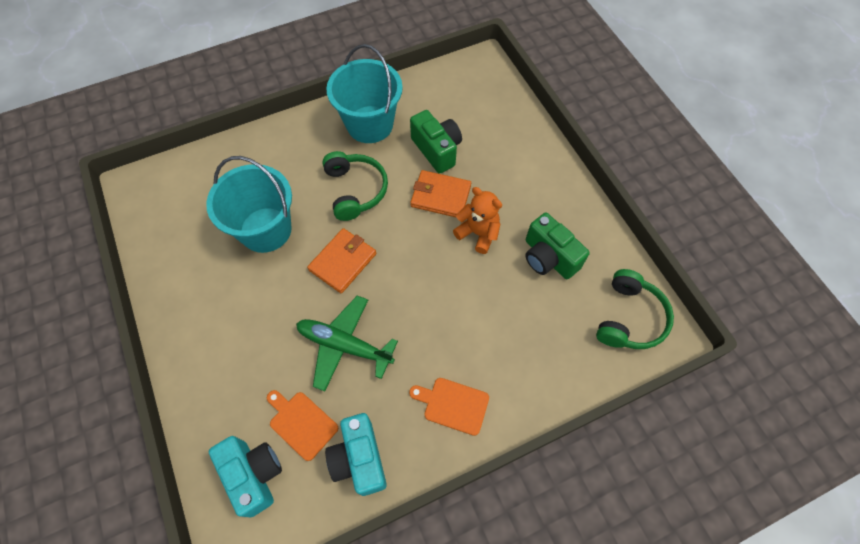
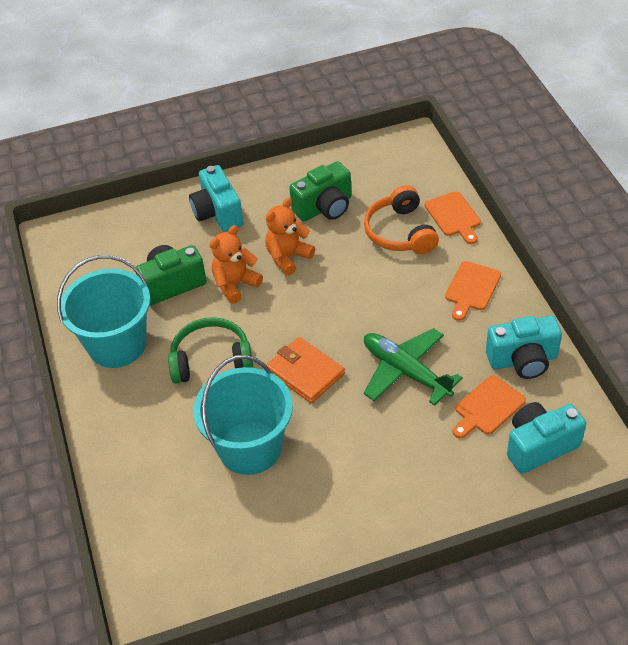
camera: 80 degrees left, 15 degrees down
green plane [296,296,398,391] -> green plane turned 105 degrees clockwise [364,328,463,406]
orange wallet [410,170,471,218] -> orange teddy bear [210,225,263,304]
green headphones [596,269,674,349] -> none
none -> turquoise camera [189,165,244,232]
none -> orange headphones [364,185,439,254]
none -> orange cutting board [425,191,481,244]

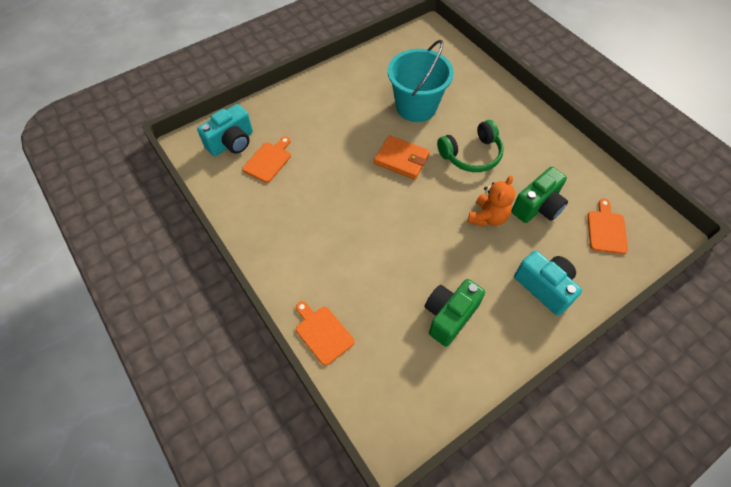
camera: 160 degrees right, 10 degrees up
turquoise bucket [57,255,150,368] -> none
orange teddy bear [265,198,315,276] -> none
orange headphones [364,185,439,254] -> none
green plane [364,328,463,406] -> none
orange cutting board [445,261,501,321] -> orange cutting board moved to [587,199,628,254]
turquoise camera [486,316,562,379] -> none

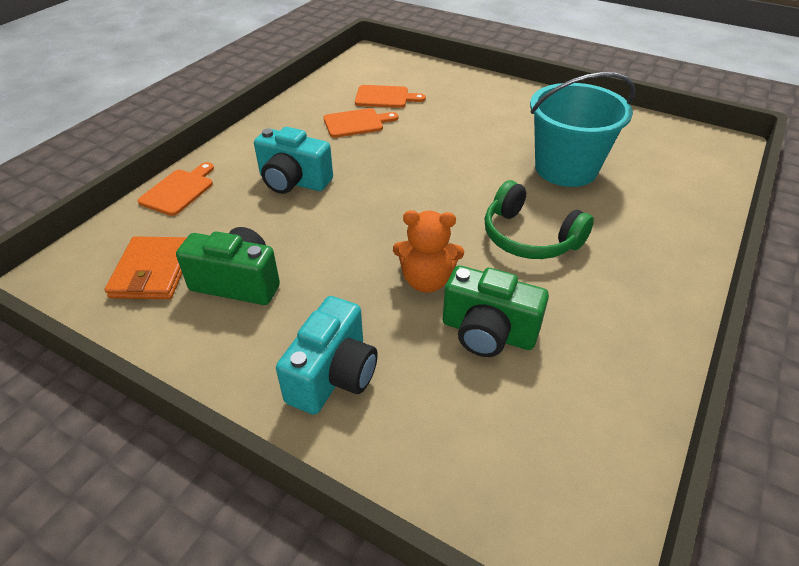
camera: 65 degrees right, 15 degrees down
turquoise camera [197,104,253,156] -> turquoise camera moved to [254,127,333,194]
orange wallet [374,135,430,180] -> orange wallet moved to [105,236,187,299]
orange cutting board [587,199,628,254] -> orange cutting board moved to [324,108,398,138]

